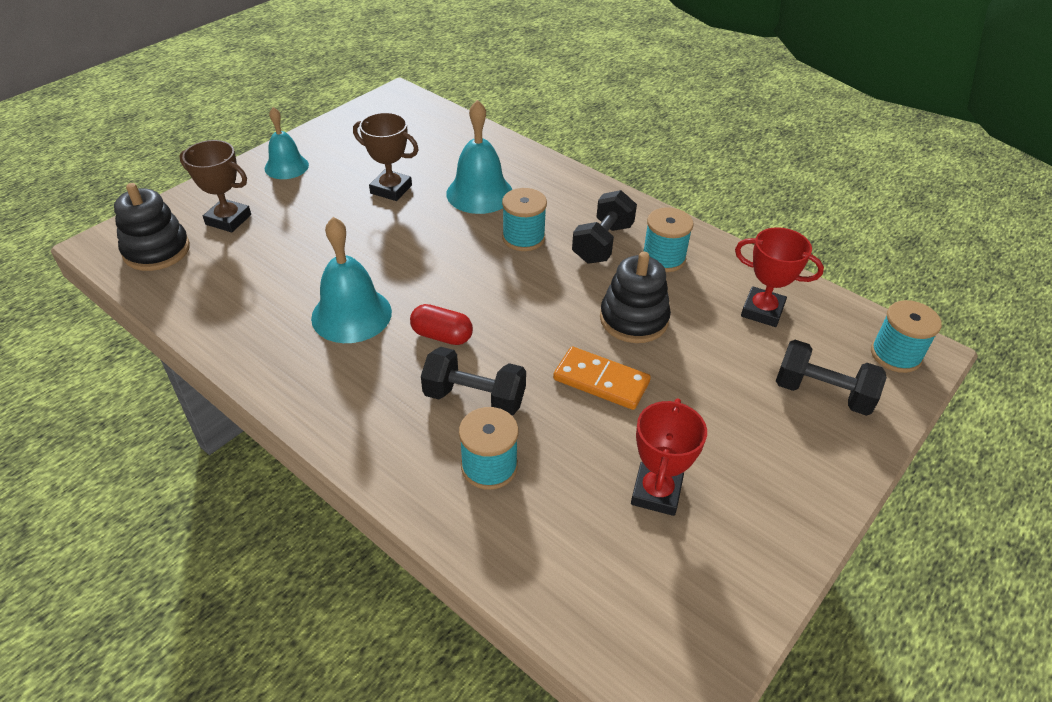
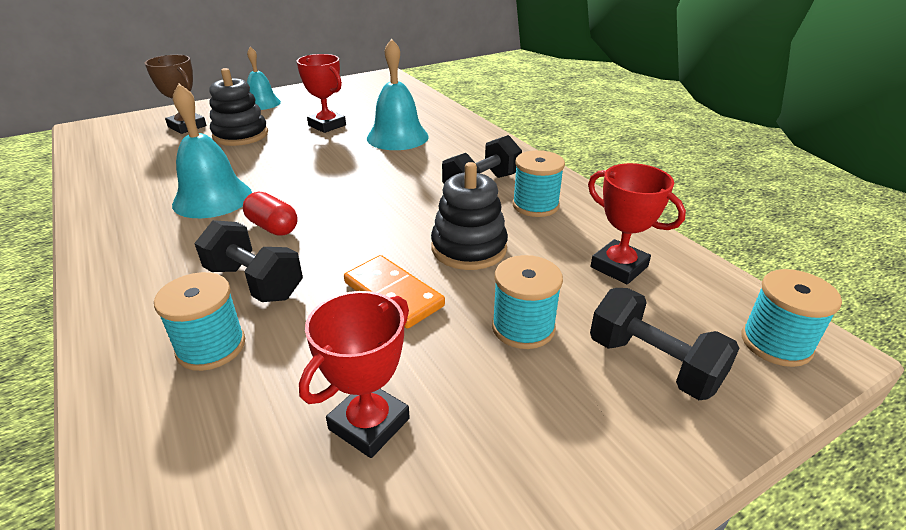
camera: 20 degrees right, 10 degrees down
black stacking toy [114,183,190,271] -> black stacking toy moved to [209,68,268,146]
brown trophy [353,112,419,201] -> red trophy [297,54,346,133]
turquoise spool [502,188,547,251] -> turquoise spool moved to [492,255,563,349]

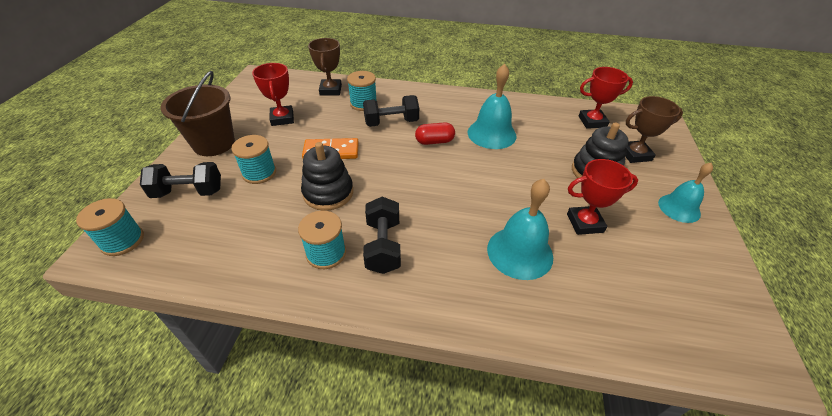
camera: 130 degrees right, 10 degrees up
red trophy [588,163,686,284] -> red trophy moved to [579,67,633,129]
none -> brown bucket [161,71,235,156]
none -> brown trophy [308,38,342,96]

